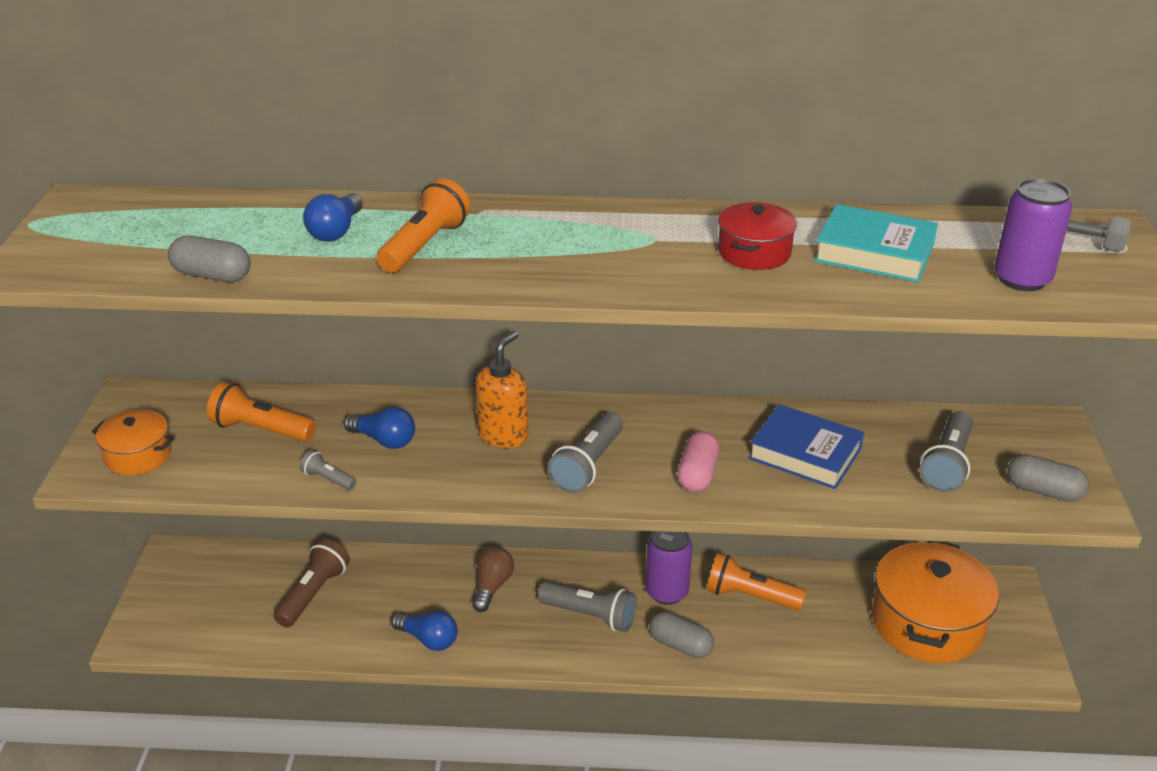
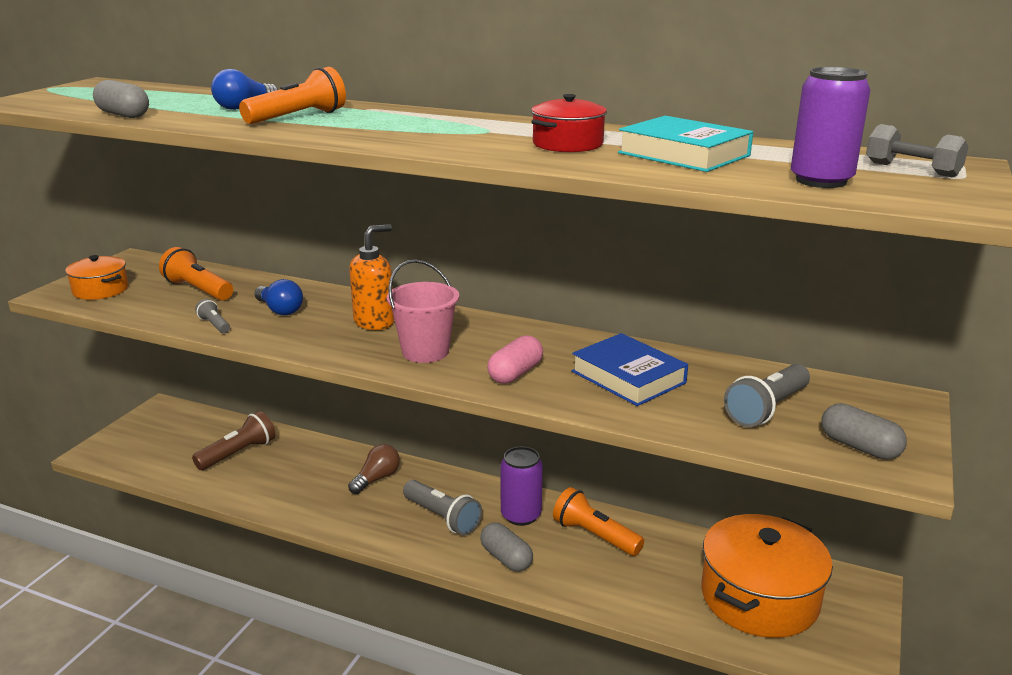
camera: 20 degrees right, 10 degrees down
blue light bulb [391,611,458,651] -> none
grey flashlight [547,412,623,493] -> pink bucket [387,259,459,363]

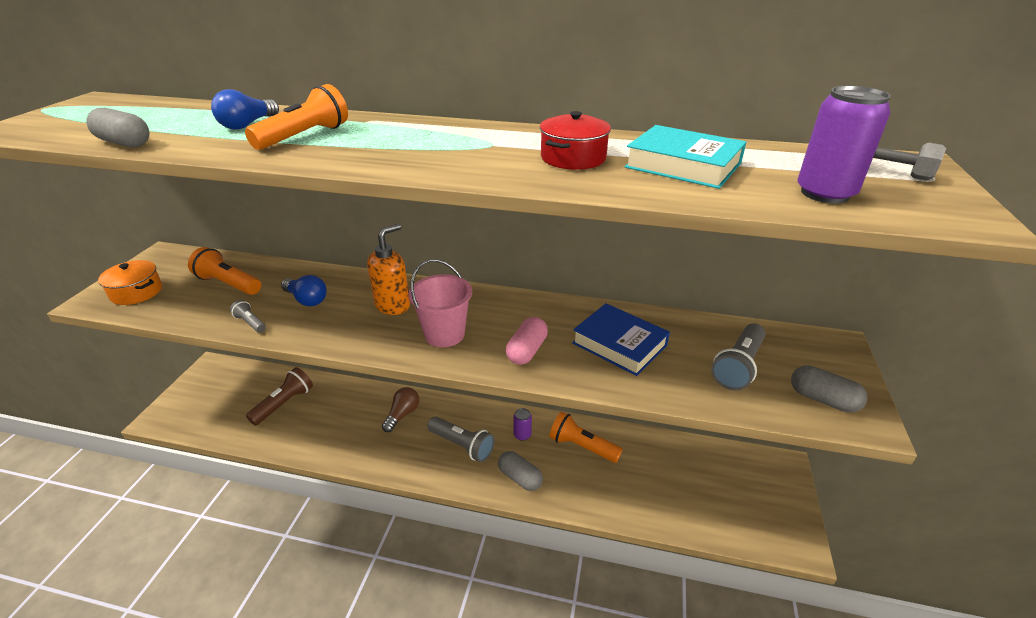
camera: 10 degrees left, 10 degrees up
purple can [501,446,543,526] -> purple can [513,408,532,441], size x0.56
orange pot [701,514,833,638] -> none

